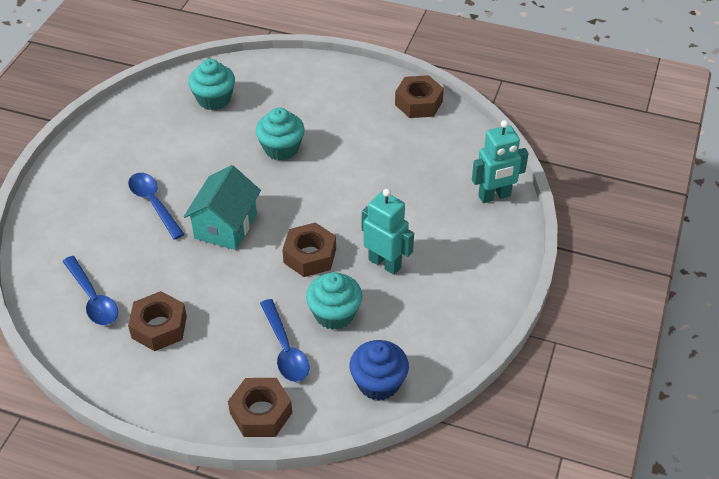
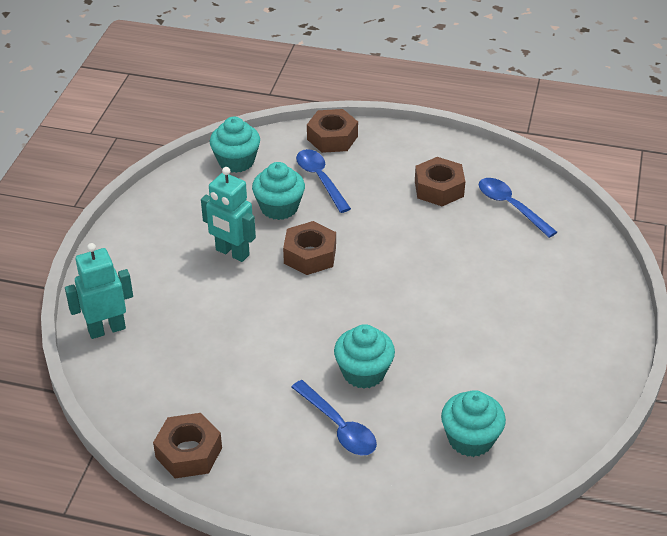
camera: 175 degrees right, 5 degrees down
blue spoon [128,173,185,240] -> blue spoon moved to [292,380,377,455]
turquoise house [183,165,261,250] -> none
blue cupcake [349,340,409,401] -> turquoise cupcake [210,117,260,173]

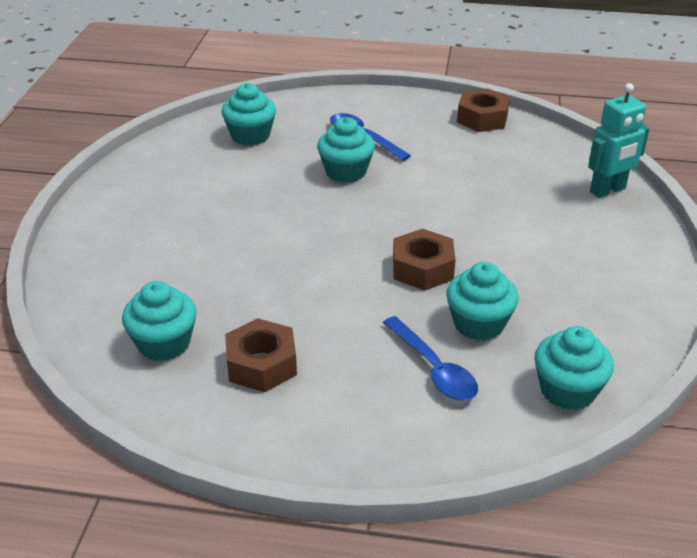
camera: 175 degrees right, 5 degrees down
turquoise robot [201,167,256,262] -> none
brown nut [307,109,358,153] -> none
blue spoon [478,178,557,238] -> turquoise cupcake [122,281,197,361]

